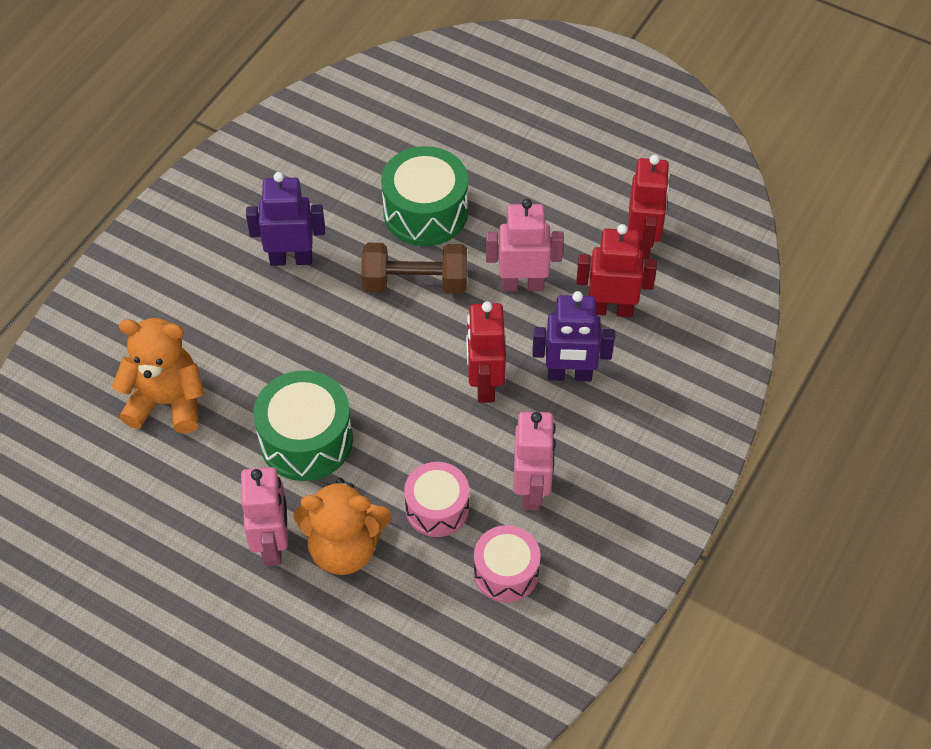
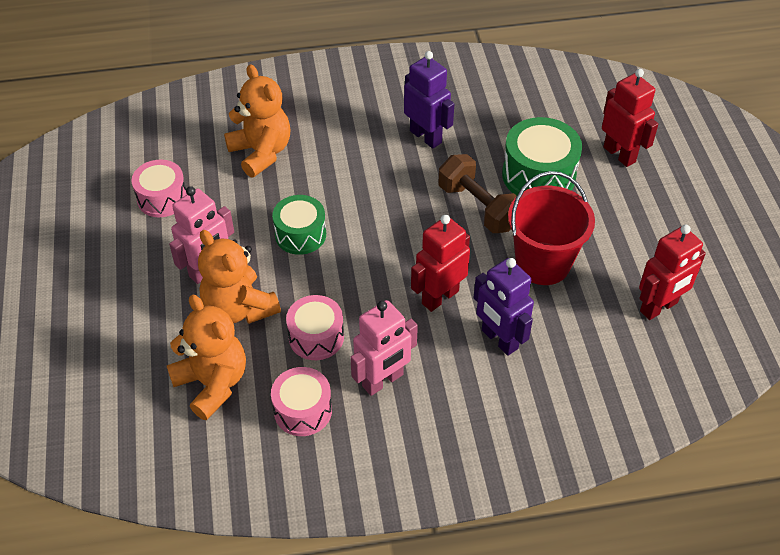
camera: 50 degrees right, 5 degrees down
green drum [254,370,353,481] -> green drum [272,195,326,255], size x0.67
pink robot [486,199,564,291] -> red bucket [508,171,595,285]
red robot [576,224,657,317] -> red robot moved to [602,69,658,167]
none -> pink drum [131,160,187,217]
none -> orange teddy bear [167,295,246,420]

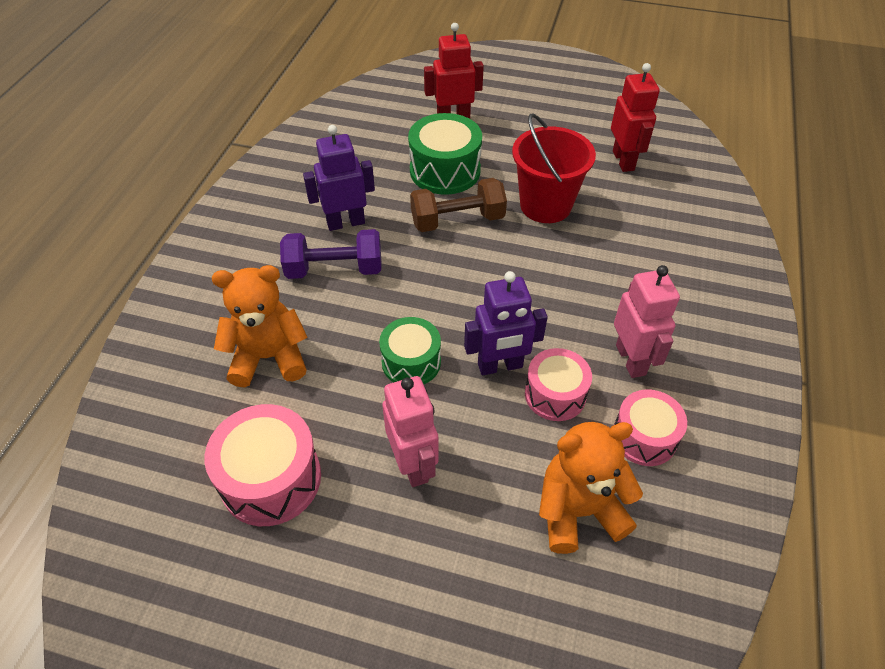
camera: 65 degrees left, 0 degrees up
pink drum [131,160,187,217] -> pink drum [205,404,321,526], size x1.50
orange teddy bear [198,230,281,324] -> none
red robot [411,215,470,312] -> none
purple robot [474,258,534,356] -> purple robot moved to [464,271,548,375]
none -> purple dumbbell [280,229,382,279]

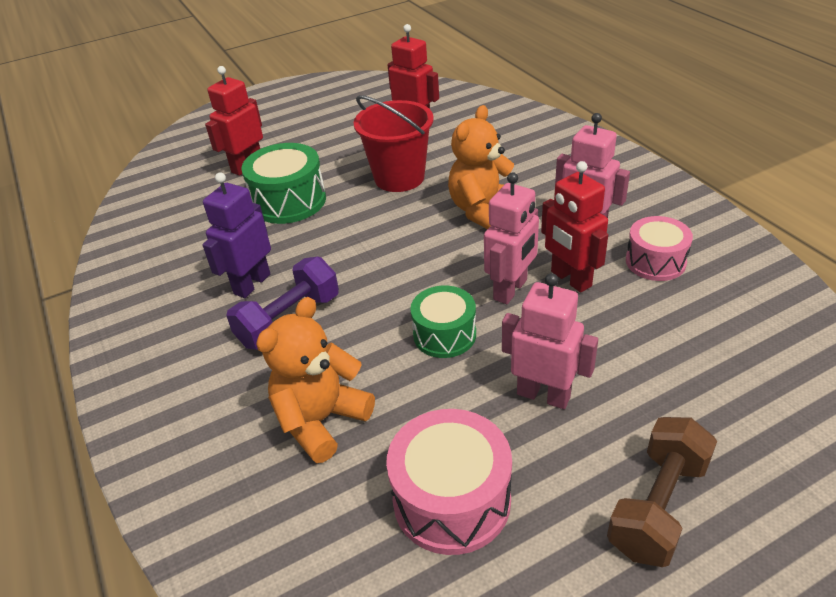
camera: 40 degrees left, 10 degrees down
brown dumbbell [410,178,507,232] -> brown dumbbell moved to [607,417,717,567]
purple robot [464,271,548,375] -> pink robot [484,172,539,304]
pink drum [525,348,592,421] -> red robot [541,161,608,293]
orange teddy bear [539,422,643,554] -> orange teddy bear moved to [448,105,514,229]

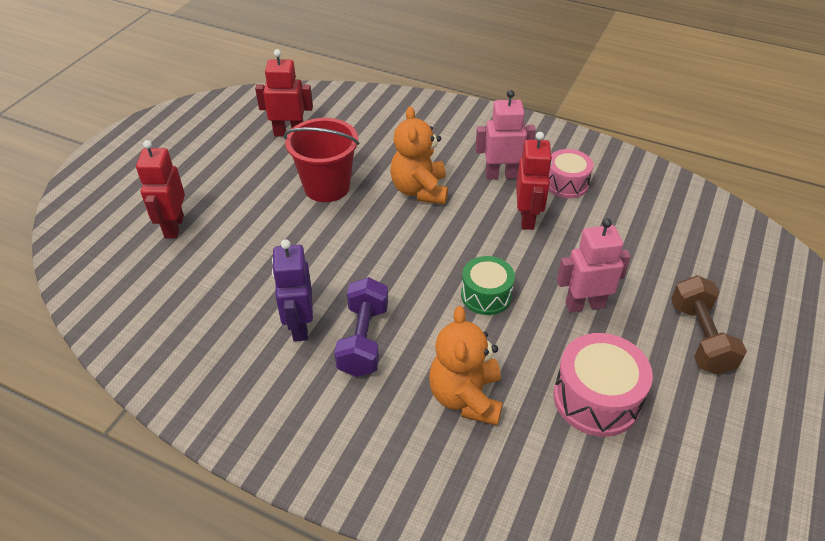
camera: 40 degrees left, 5 degrees up
green drum [241,143,326,224] -> none
pink robot [484,172,539,304] -> none
red robot [541,161,608,293] -> red robot turned 105 degrees counterclockwise [516,132,552,230]

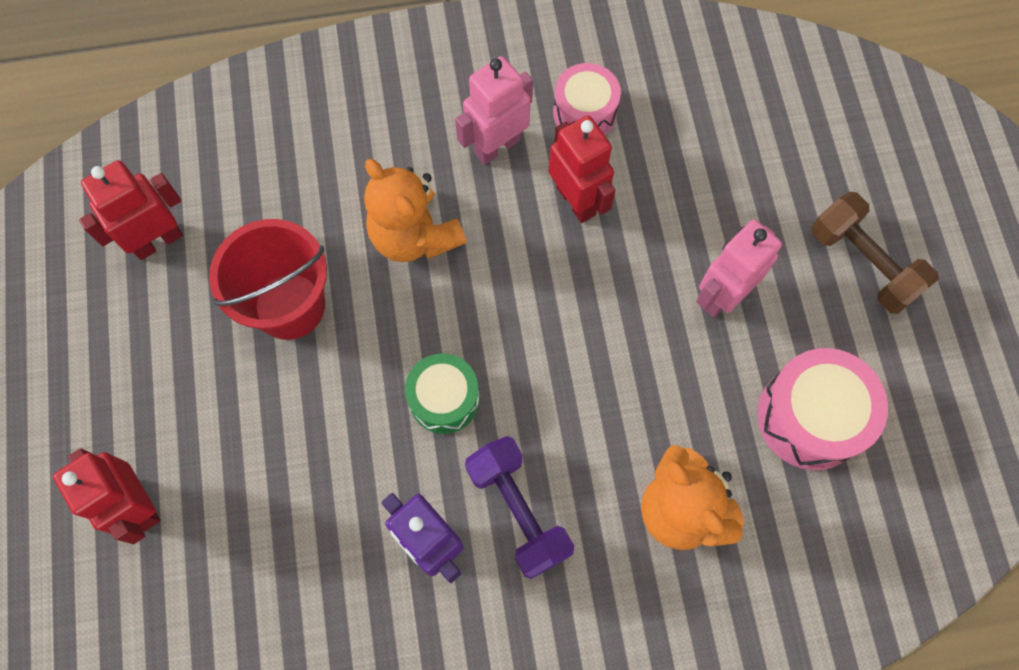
camera: 35 degrees left, 25 degrees up
green drum [461,256,515,315] -> green drum moved to [405,353,479,434]

